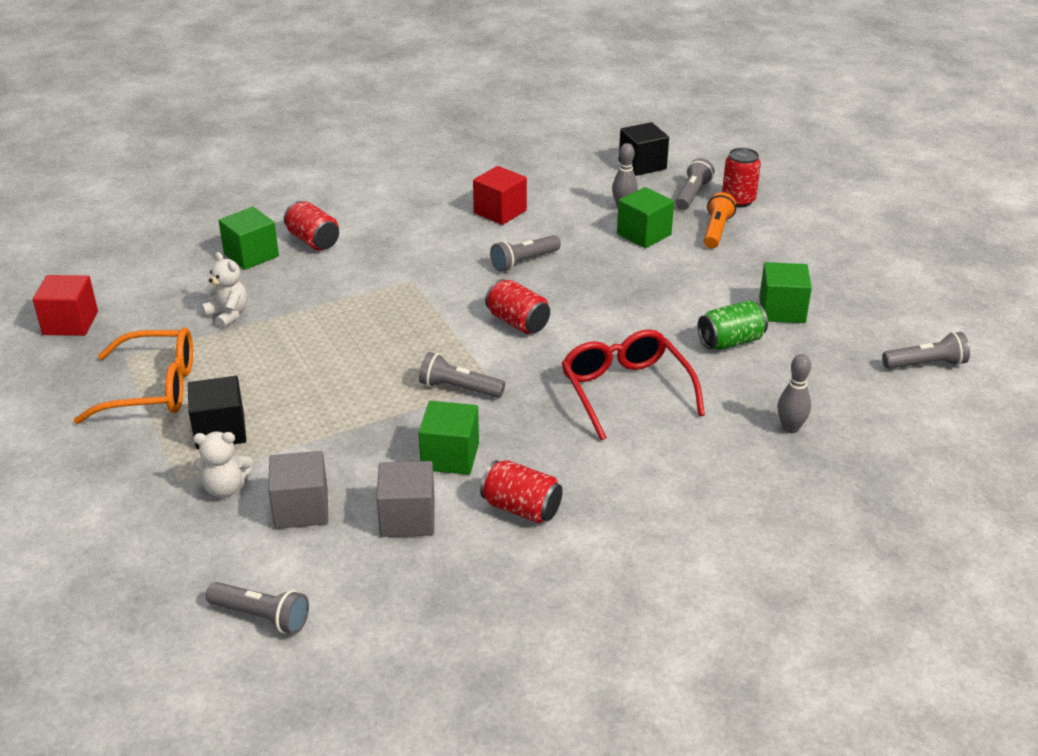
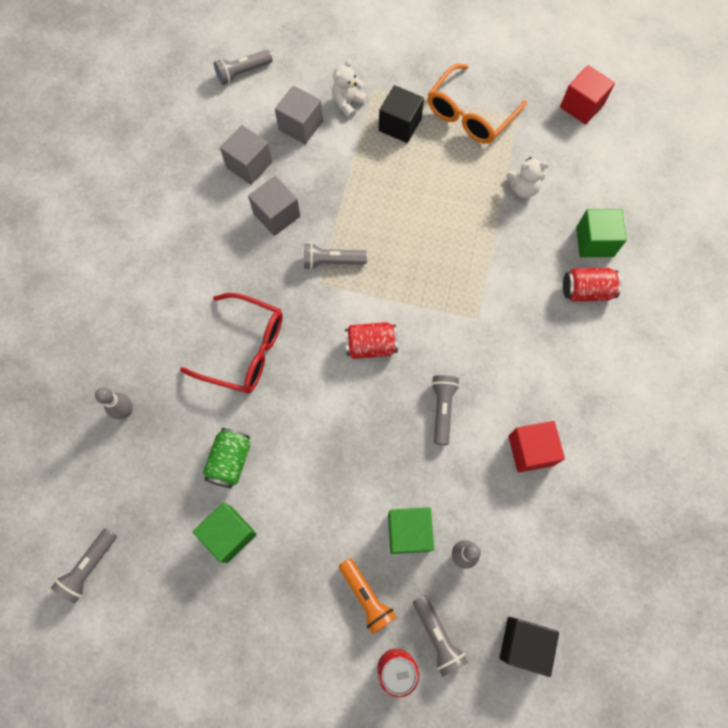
camera: 130 degrees right, 35 degrees up
grey flashlight [419,352,505,398] -> grey flashlight turned 150 degrees counterclockwise [304,243,367,270]
green cube [419,401,479,475] -> grey cube [248,176,300,236]
red can [480,460,563,523] -> none

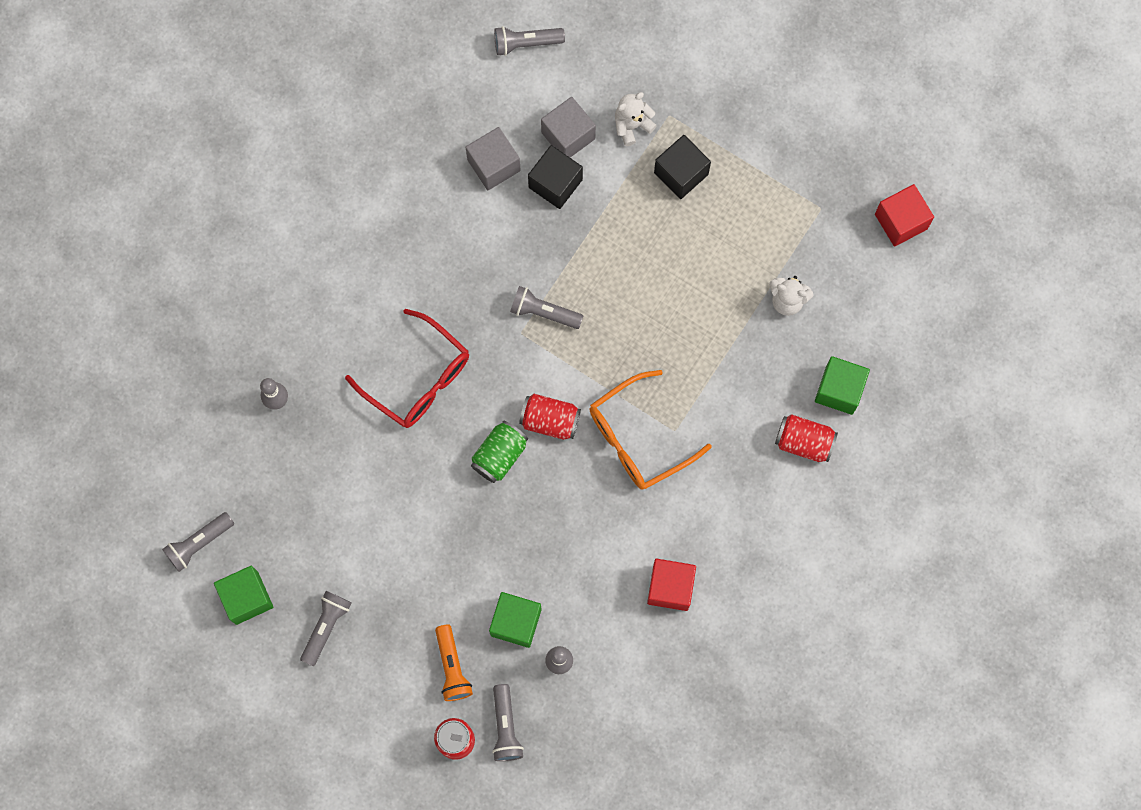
camera: 20 degrees right, 5 degrees up
green cube [193,502,257,563] -> green cube moved to [214,566,273,625]
green can [203,428,250,489] -> green can moved to [471,421,528,483]
grey cube [248,176,300,236] -> none
orange glasses [428,63,527,144] -> orange glasses moved to [590,370,712,490]
grey flashlight [431,375,460,445] -> grey flashlight moved to [300,591,352,666]
black cube [500,617,559,677] -> black cube moved to [528,145,583,209]

